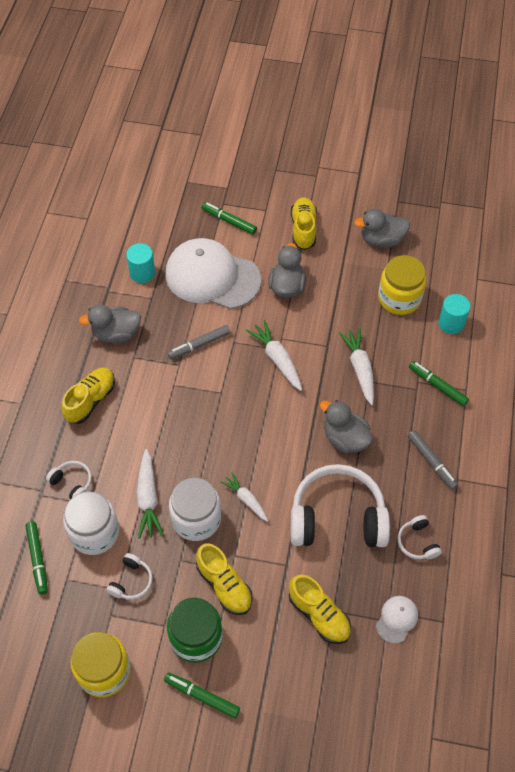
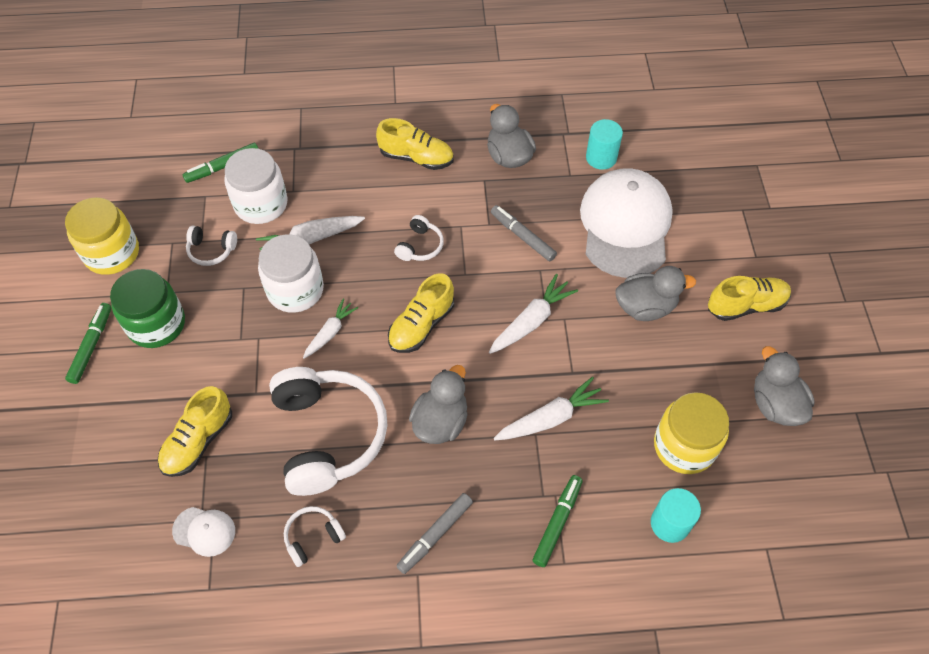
camera: 75 degrees right, 0 degrees up
white headphones [46,461,92,499] -> white headphones moved to [394,215,444,261]
yellow shoe [196,544,253,615] -> yellow shoe moved to [388,273,454,353]
green marker [201,202,257,235] -> none

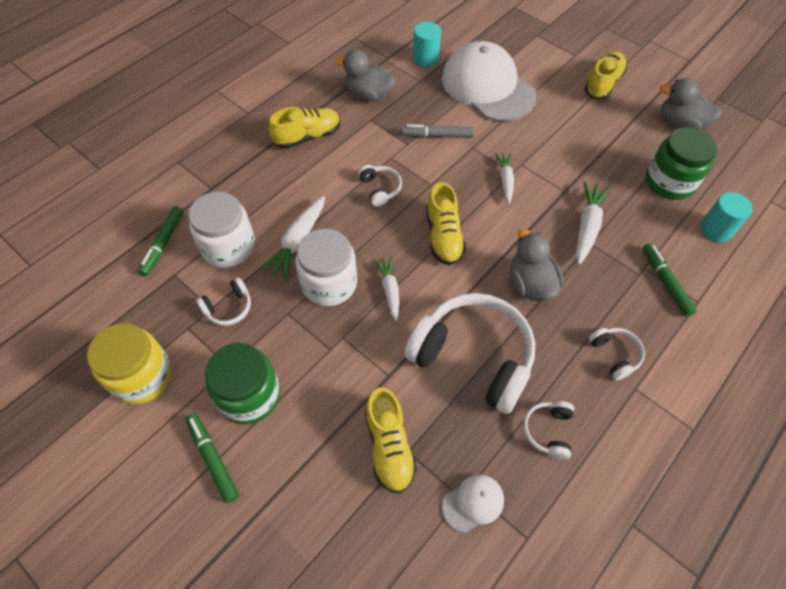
camera: 45 degrees left, 0 degrees up
grey marker [397,493,473,574] -> white headphones [589,328,645,380]
white carrot [489,274,578,354] -> white carrot [495,153,514,204], size x0.66
grey duck [616,266,696,321] -> none
yellow jar [654,392,729,474] -> green jar [646,127,717,200]

